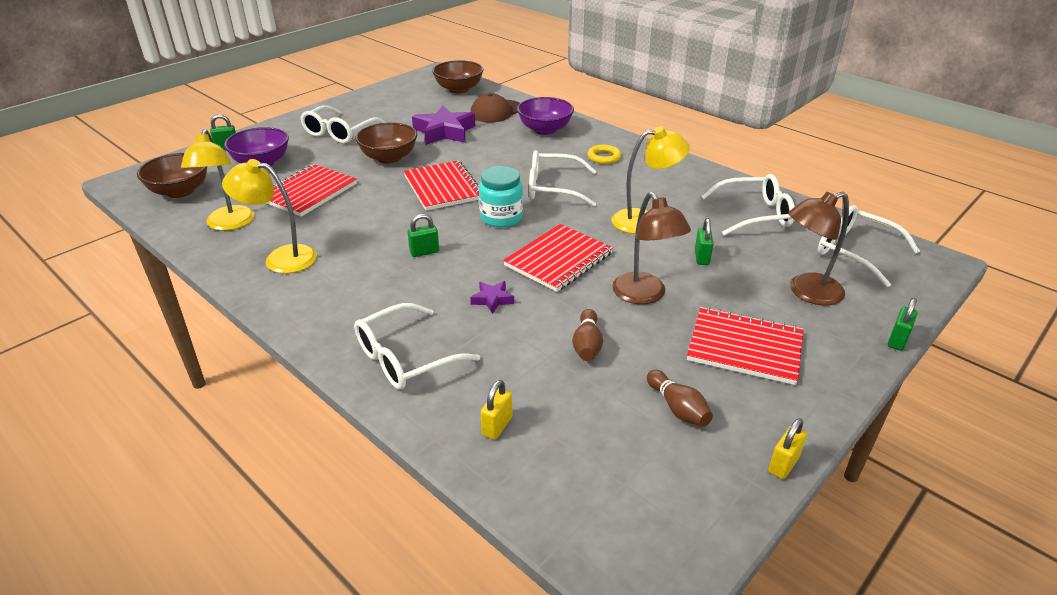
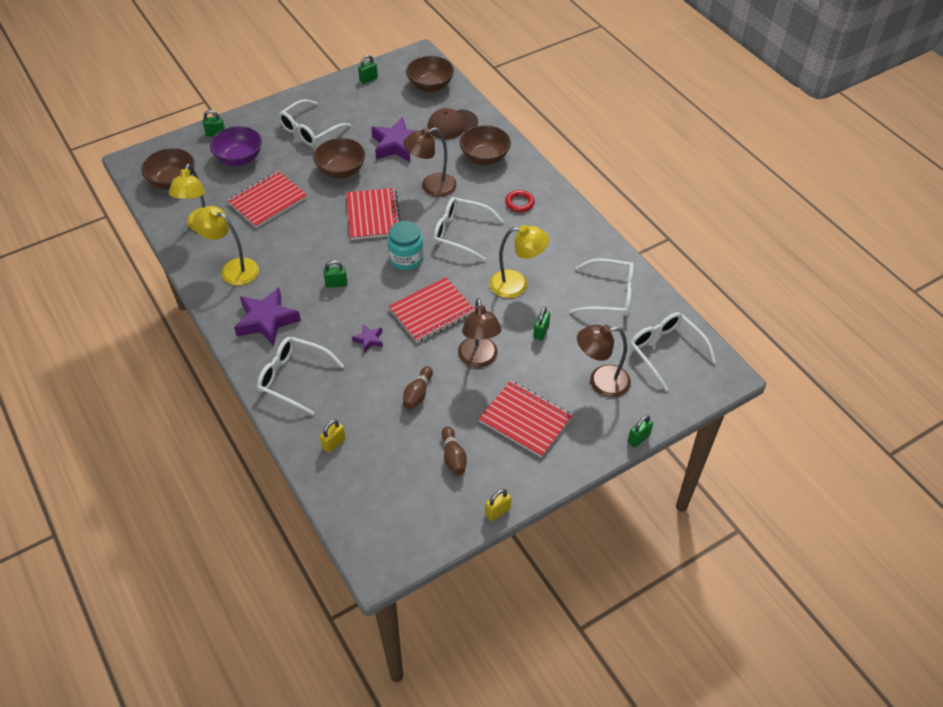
camera: 15 degrees right, 15 degrees up
white glasses [354,303,480,390] -> white glasses turned 45 degrees clockwise [257,337,344,415]
purple bowl [517,97,574,135] -> brown bowl [460,125,511,165]
yellow ring [587,145,621,164] -> red ring [505,190,535,212]
none -> purple star [234,287,301,346]
none -> green padlock [358,55,378,84]
none -> brown lamp [403,127,457,197]

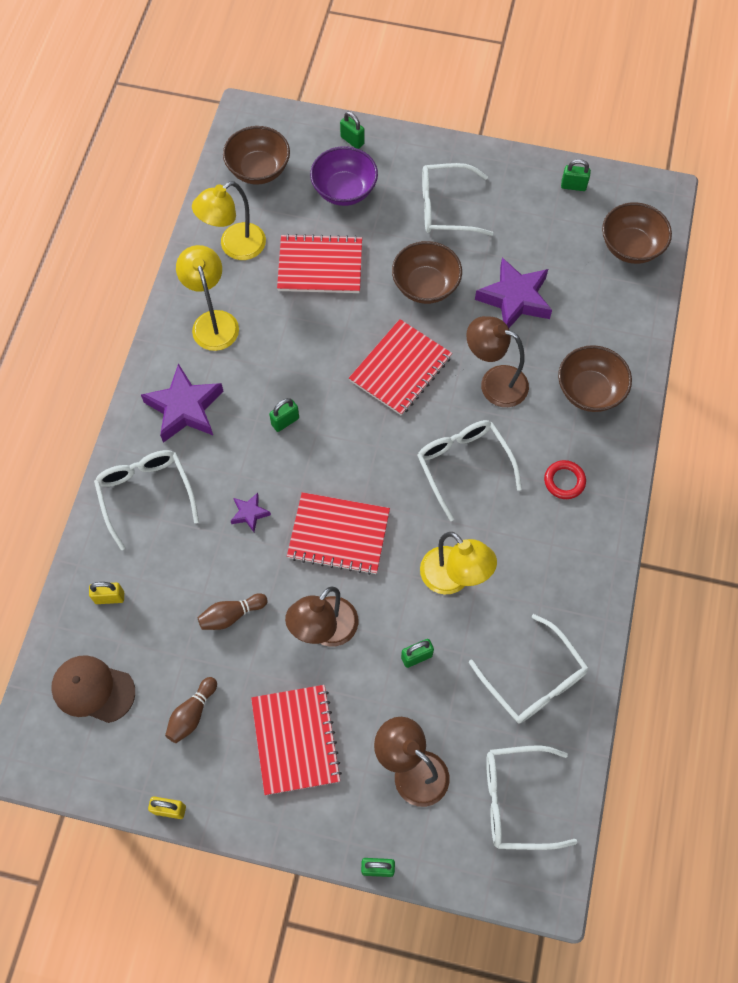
camera: 45 degrees right, 15 degrees up
green padlock [323,260,347,288] -> green padlock turned 75 degrees counterclockwise [269,398,299,432]
turquoise jar [387,221,424,270] -> none
brown cap [427,108,478,139] -> brown cap moved to [51,655,135,723]
white glasses [630,312,716,391] -> white glasses turned 105 degrees counterclockwise [486,745,577,850]

